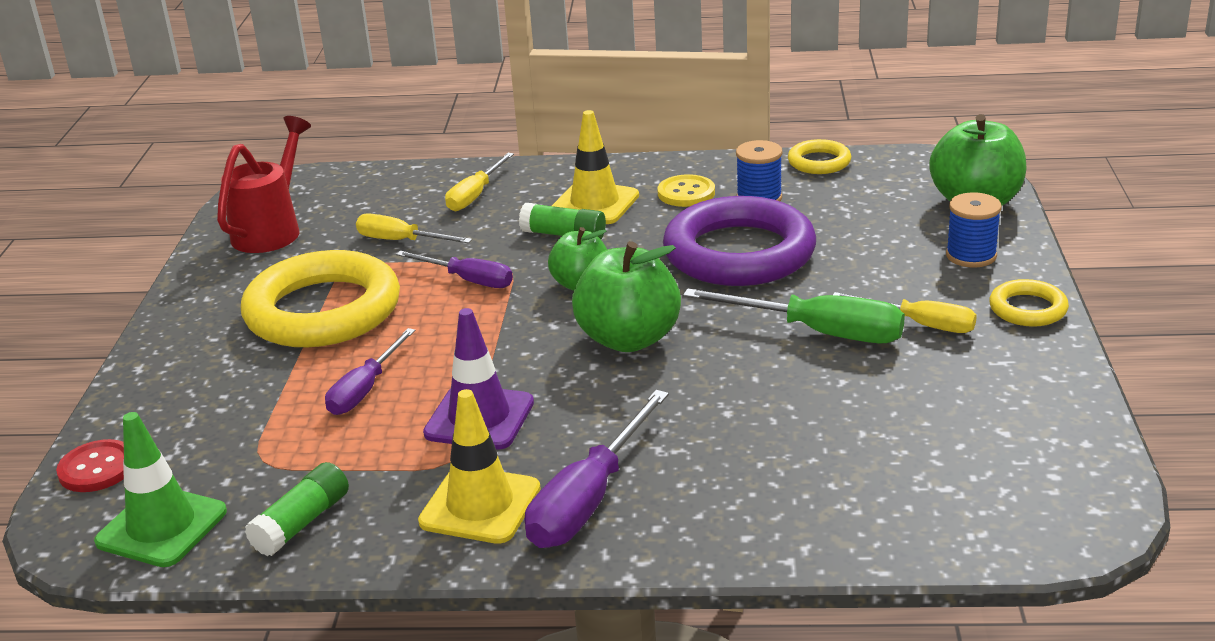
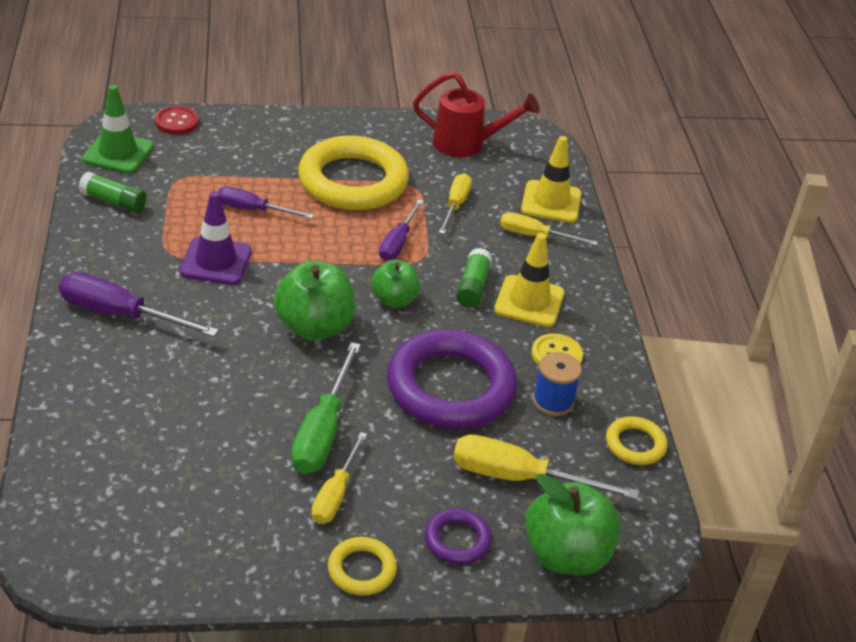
camera: 75 degrees right, 10 degrees up
yellow traffic cone [418,389,541,544] -> yellow traffic cone moved to [521,136,582,223]
blue spool [946,192,1002,267] -> purple ring [425,508,492,565]
none -> yellow screwdriver [453,435,639,500]

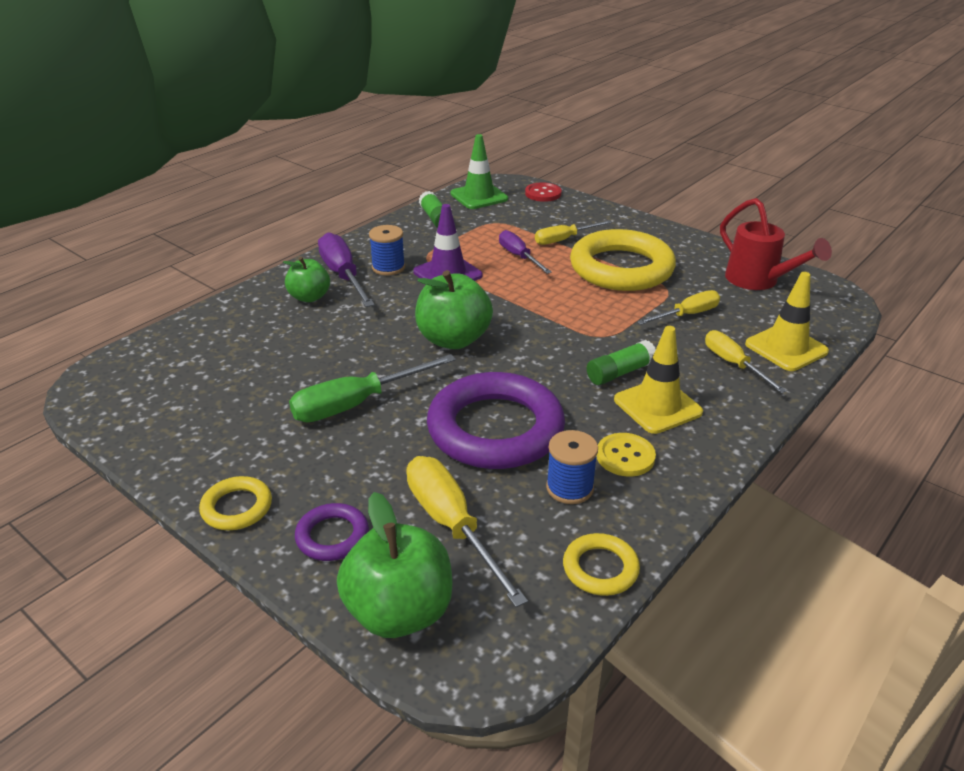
camera: 50 degrees right, 5 degrees down
yellow screwdriver [311,432,367,524] -> yellow screwdriver moved to [535,220,612,245]
green apple [371,260,420,308] -> green apple moved to [283,257,330,302]
purple screwdriver [379,199,424,261] -> none
none -> blue spool [369,225,405,276]

